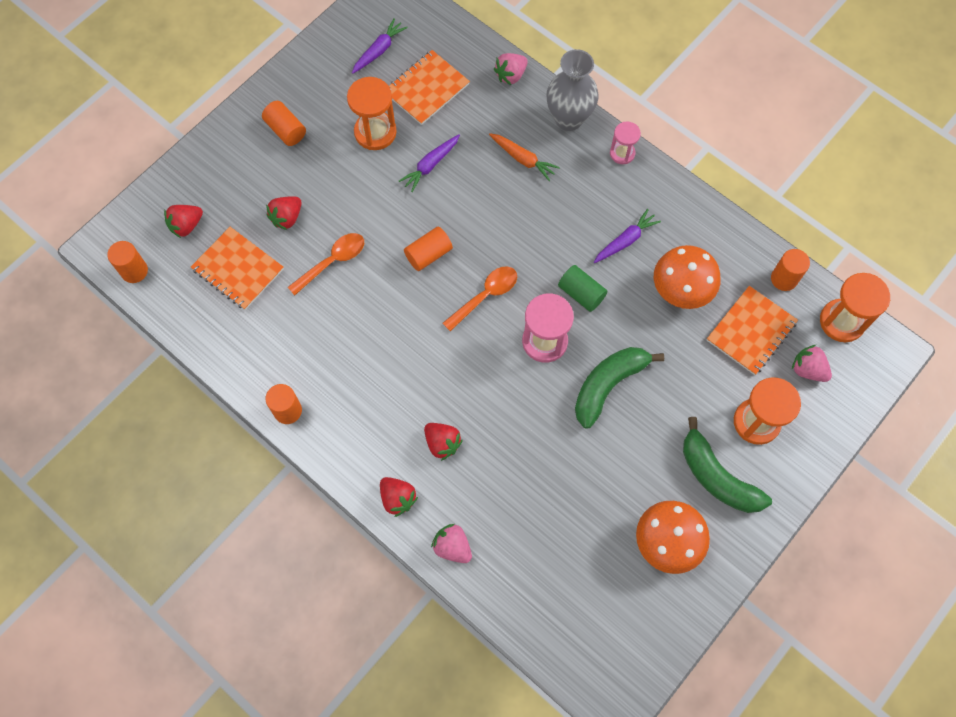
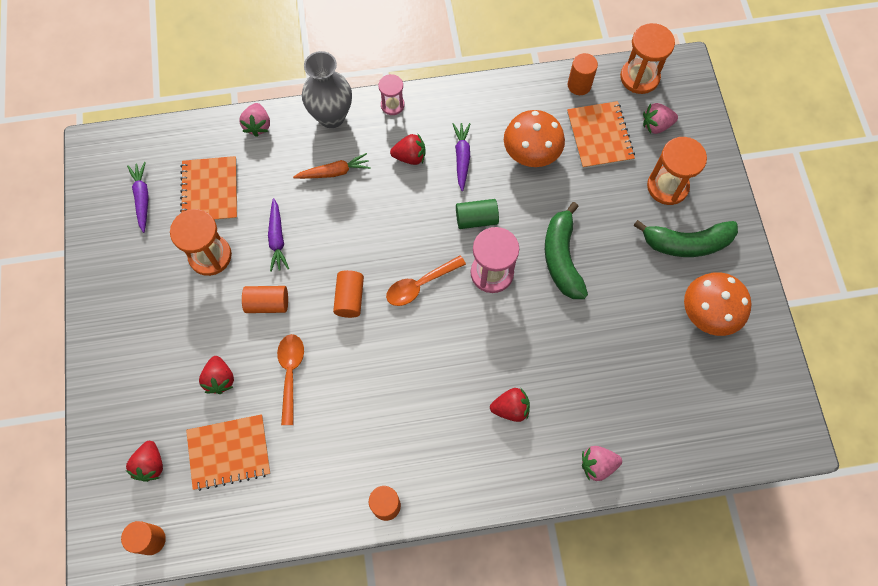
camera: 50 degrees left, 0 degrees up
orange cylinder [262,101,306,146] -> orange cylinder moved to [242,286,288,313]
red strawberry [380,477,418,517] -> red strawberry moved to [390,134,426,165]
orange spoon [443,266,517,331] -> orange spoon turned 120 degrees counterclockwise [386,255,466,306]

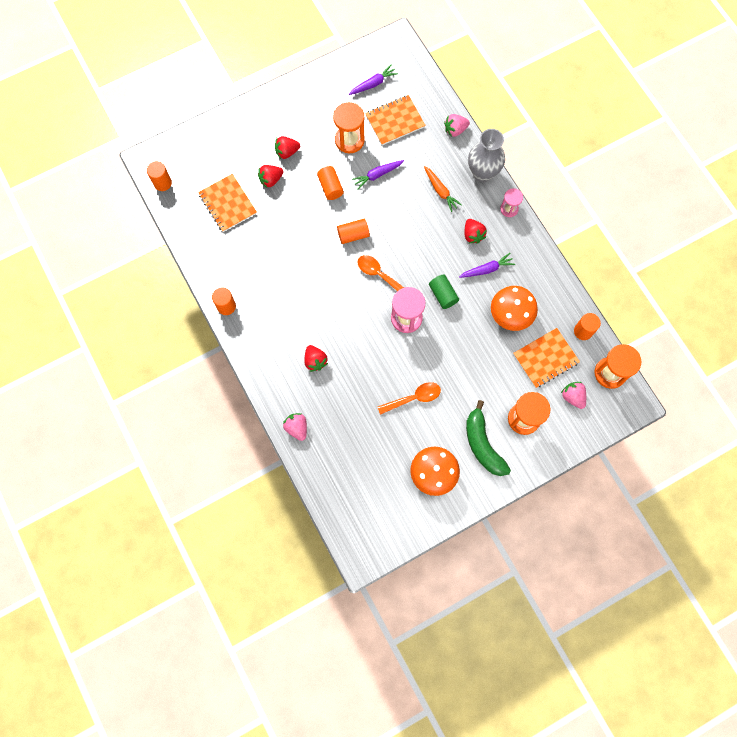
camera: 70 degrees right, 5 degrees up
red strawberry [126,441,163,482] -> red strawberry moved to [275,136,300,159]
orange spoon [277,334,304,425] -> orange spoon moved to [378,382,441,415]
green banana [545,202,588,299] -> none

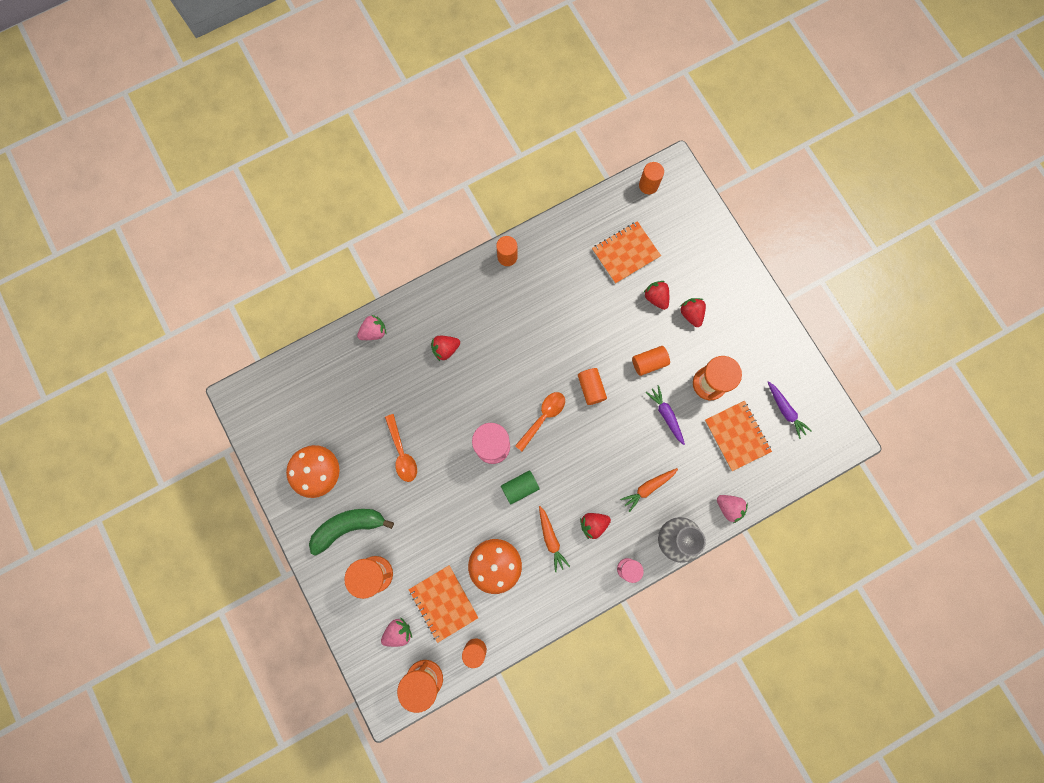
camera: 90 degrees right, 5 degrees up
pink strawberry [444,114,470,137] -> pink strawberry turned 150 degrees clockwise [717,495,748,523]
purple carrot [459,253,515,278] -> orange carrot [539,506,570,572]

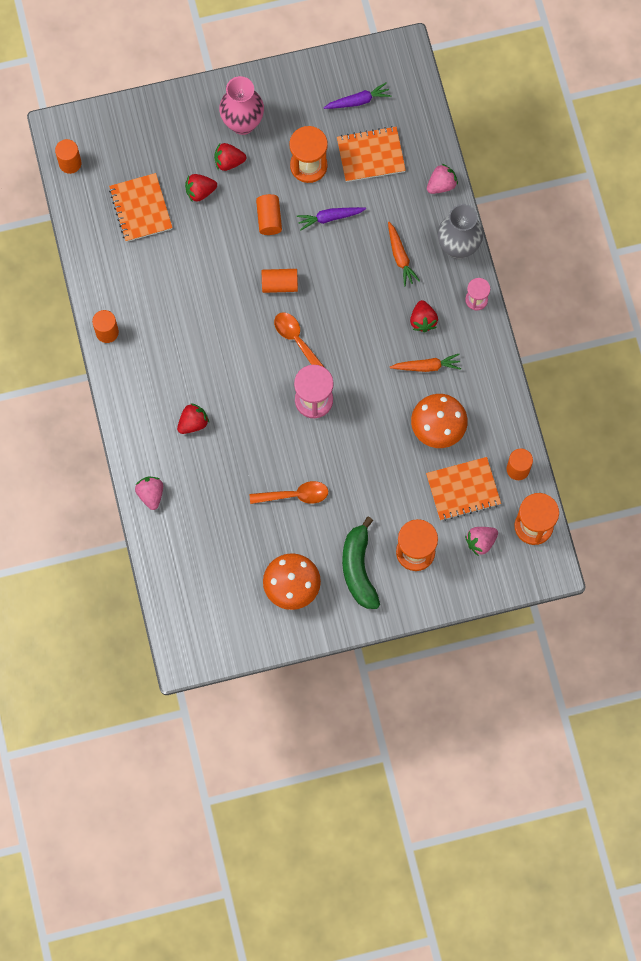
camera: 75 degrees left, 5 degrees down
pink strawberry [381,618,412,647] -> pink strawberry turned 105 degrees counterclockwise [465,527,498,556]
red strawberry [431,336,460,361] -> red strawberry turned 120 degrees counterclockwise [177,403,209,434]
green cylinder [501,470,540,505] -> none
none -> pink vase [219,76,264,135]

